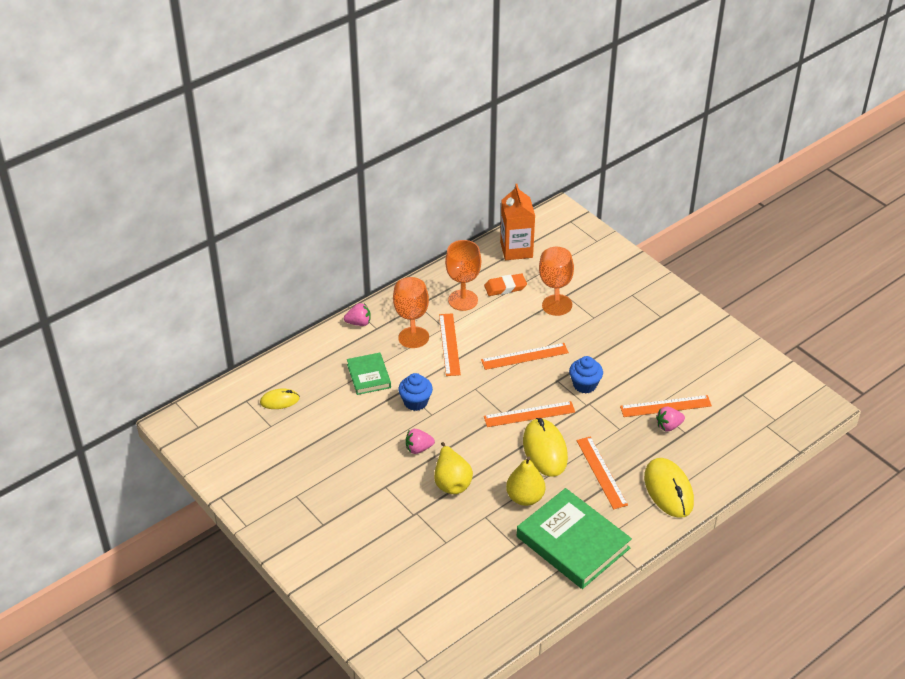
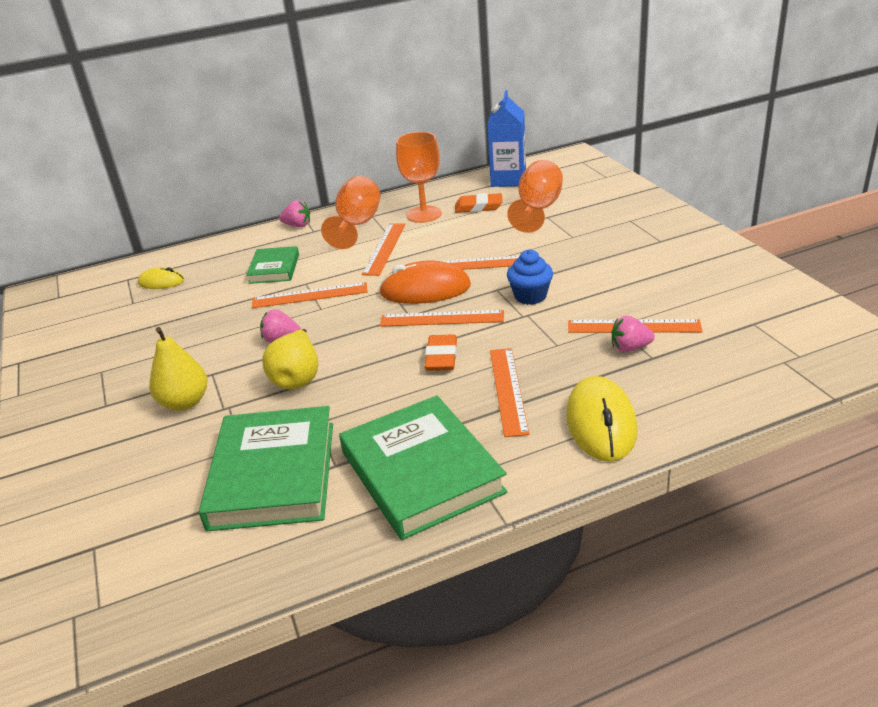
camera: 20 degrees right, 10 degrees down
blue cupcake [398,373,433,411] -> orange ruler [252,282,368,308]
orange carton [500,184,535,260] -> blue carton [487,90,526,187]
yellow pear [506,456,545,506] -> yellow pear moved to [149,327,207,411]
yellow mouse [523,418,568,476] -> orange eraser [424,334,457,371]
none -> green book [199,406,333,531]
none -> orange mouse [379,261,471,304]

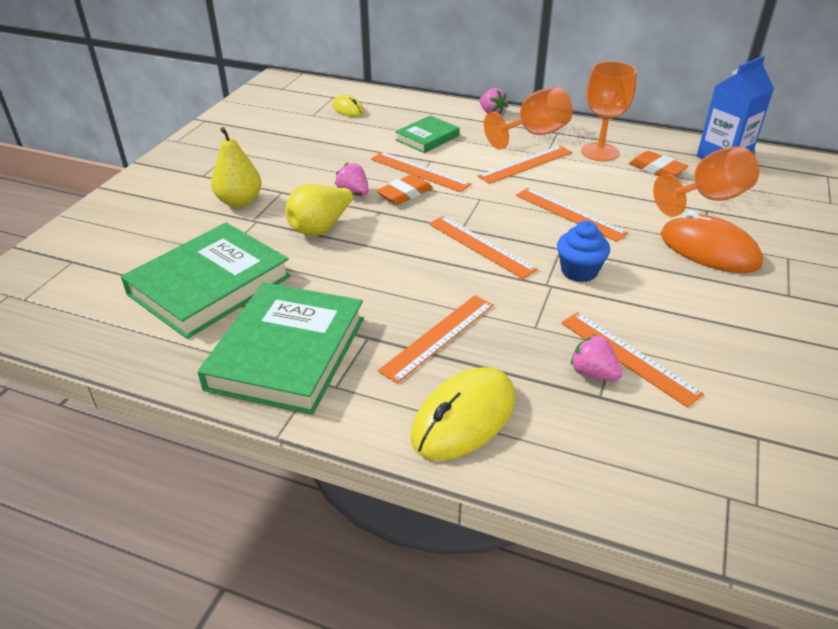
camera: 40 degrees right, 5 degrees up
orange mouse [379,261,471,304] -> orange mouse moved to [661,210,763,273]
orange eraser [424,334,457,371] -> orange eraser moved to [376,174,433,205]

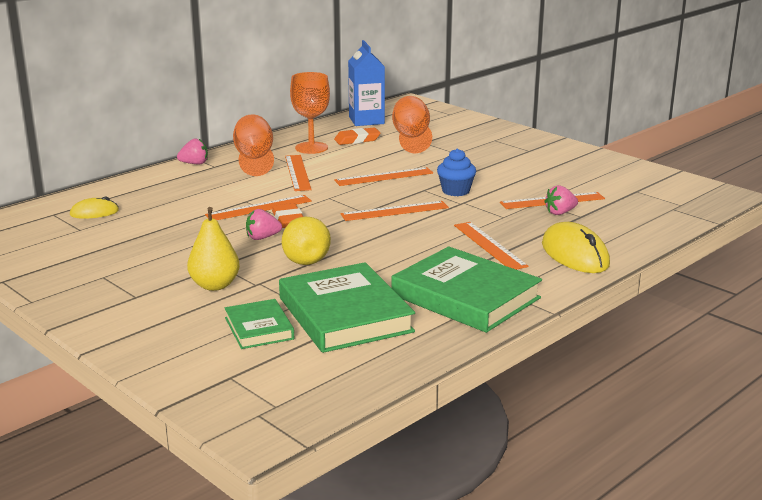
camera: 65 degrees left, 15 degrees down
green book [395,115,460,153] -> green book moved to [225,299,294,349]
orange mouse [661,210,763,273] -> none

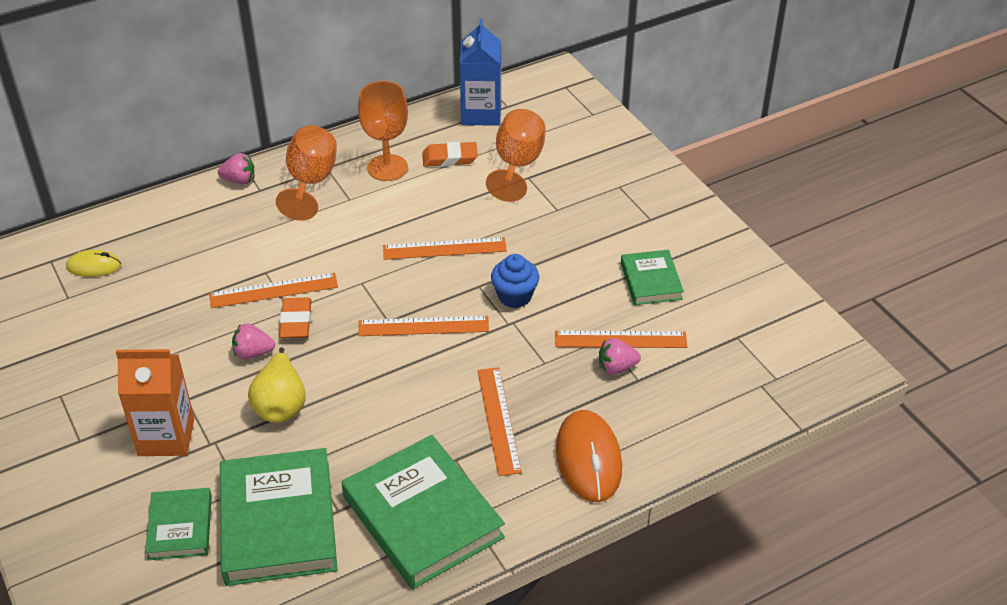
camera: 15 degrees right, 20 degrees up
yellow pear [187,207,240,291] -> orange carton [116,349,194,456]
orange ruler [285,155,312,191] -> none
yellow mouse [542,222,610,273] -> orange mouse [556,410,622,502]
none -> green book [621,250,684,305]

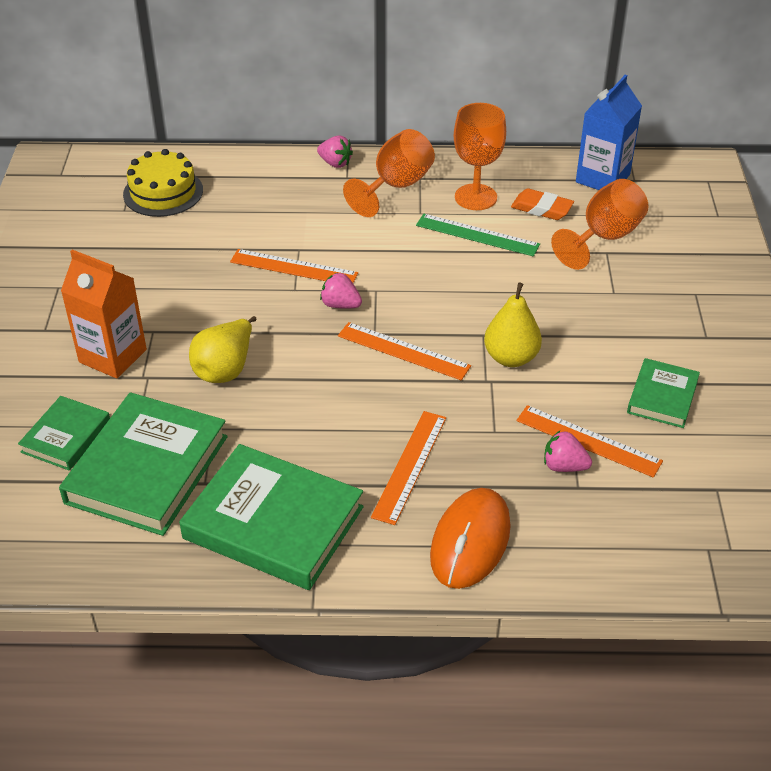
camera: 30 degrees right, 0 degrees up
yellow mouse [66,250,121,277] -> yellow cake [123,149,203,217]
pink strawberry [232,324,275,359] -> pink strawberry moved to [320,273,362,309]
orange eraser [279,297,311,338] -> none
green book [342,435,505,589] -> green book turned 60 degrees counterclockwise [179,444,364,590]
orange ruler [383,237,507,260] -> none
blue cupcake [491,254,539,308] -> yellow pear [484,283,542,367]
none -> green ruler [416,214,540,256]

